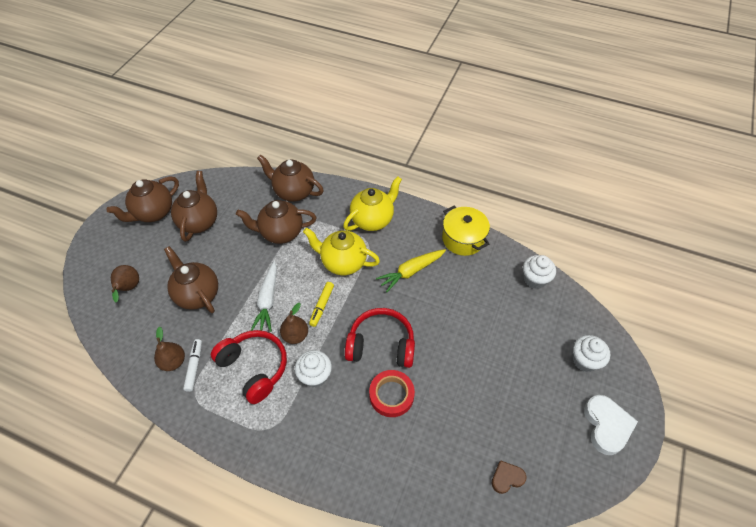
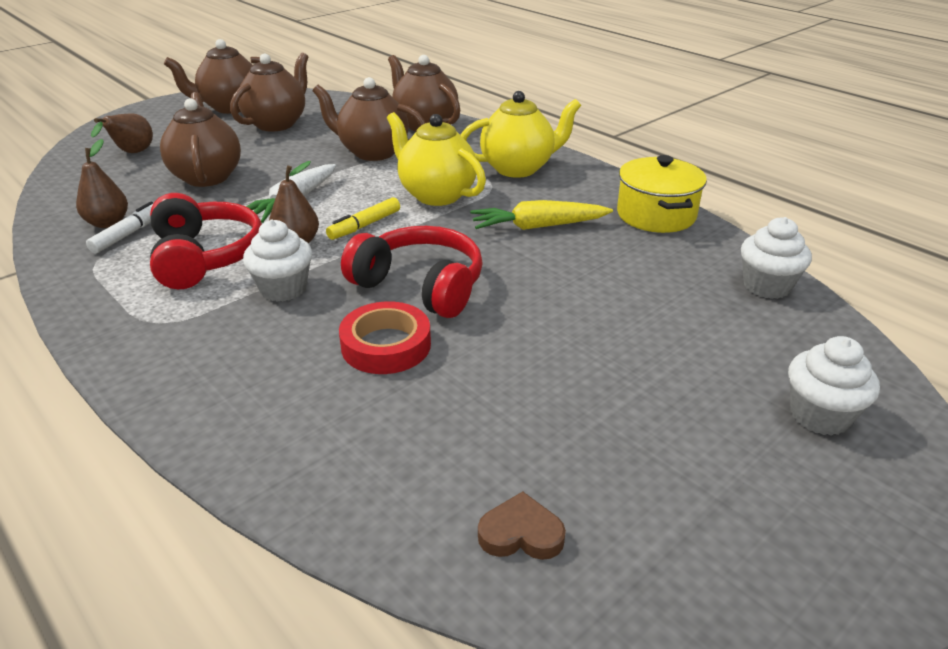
camera: 25 degrees right, 20 degrees down
white heart [584,395,638,455] -> none

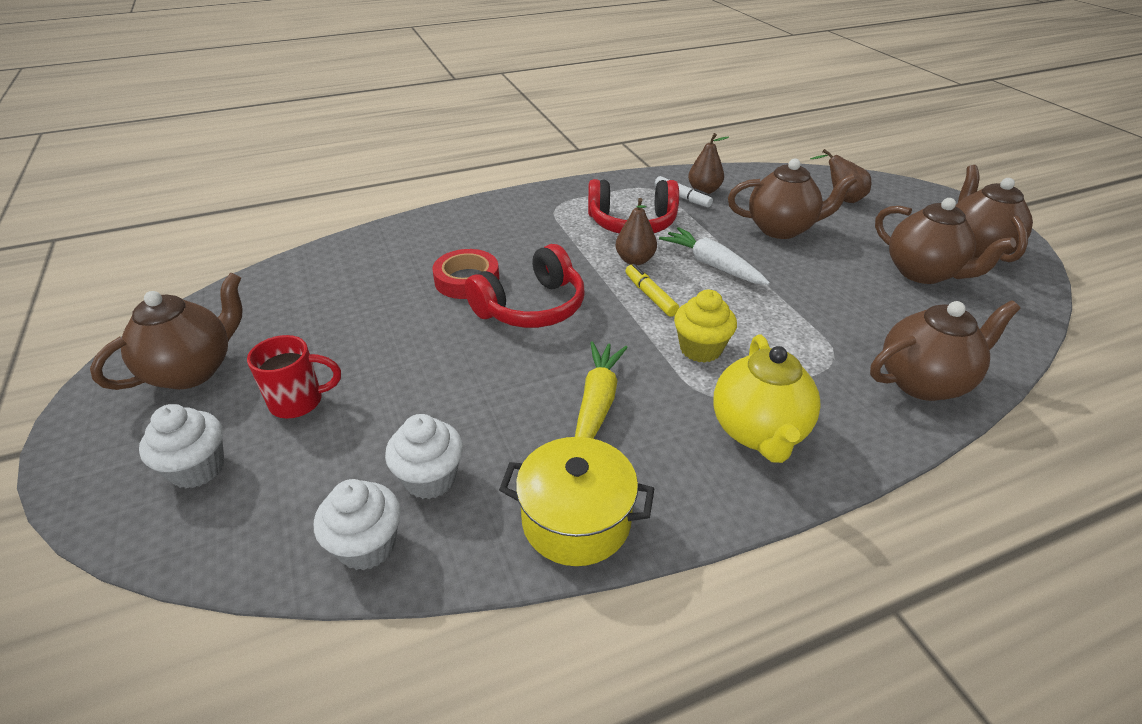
camera: 110 degrees right, 5 degrees up
white cupcake [243,219,312,302] -> white cupcake moved to [385,414,463,499]
brown teapot [312,77,425,161] -> brown teapot moved to [90,273,242,390]
yellow teapot [387,112,486,206] -> yellow cupcake [674,290,737,363]
brown heart [478,491,566,560] -> none
none -> red mug [247,335,341,418]

